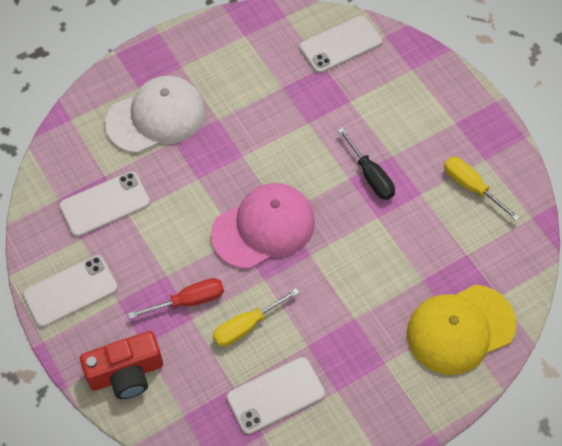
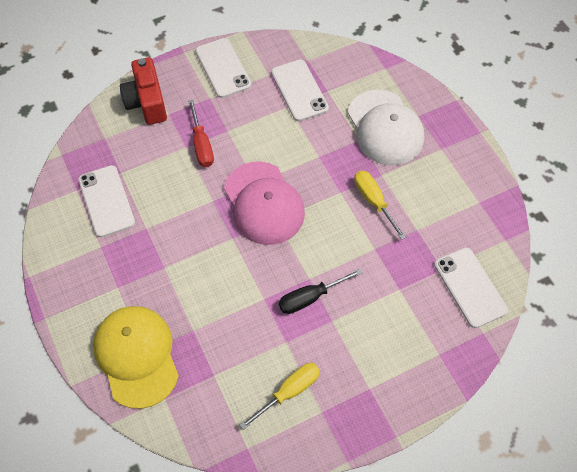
camera: 95 degrees right, 0 degrees up
yellow screwdriver [213,288,300,347] -> yellow screwdriver moved to [354,171,406,240]

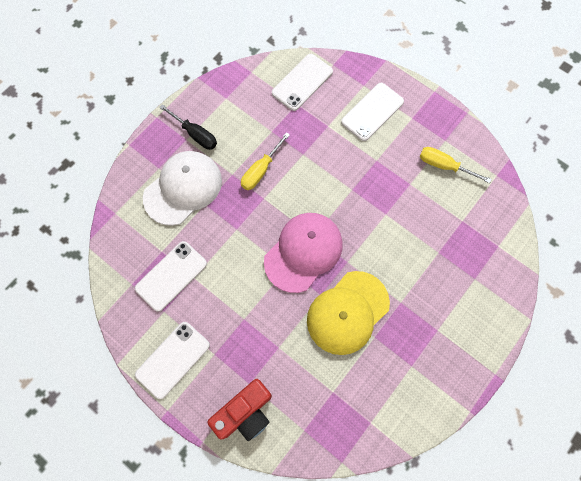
camera: 115 degrees left, 10 degrees up
white phone [78,165,135,237] -> white phone moved to [341,83,404,141]
yellow cap [93,306,179,409] -> yellow cap moved to [307,271,390,355]
red screwdriver [188,100,214,167] -> none
black screwdriver [279,269,362,314] -> black screwdriver moved to [159,104,217,150]

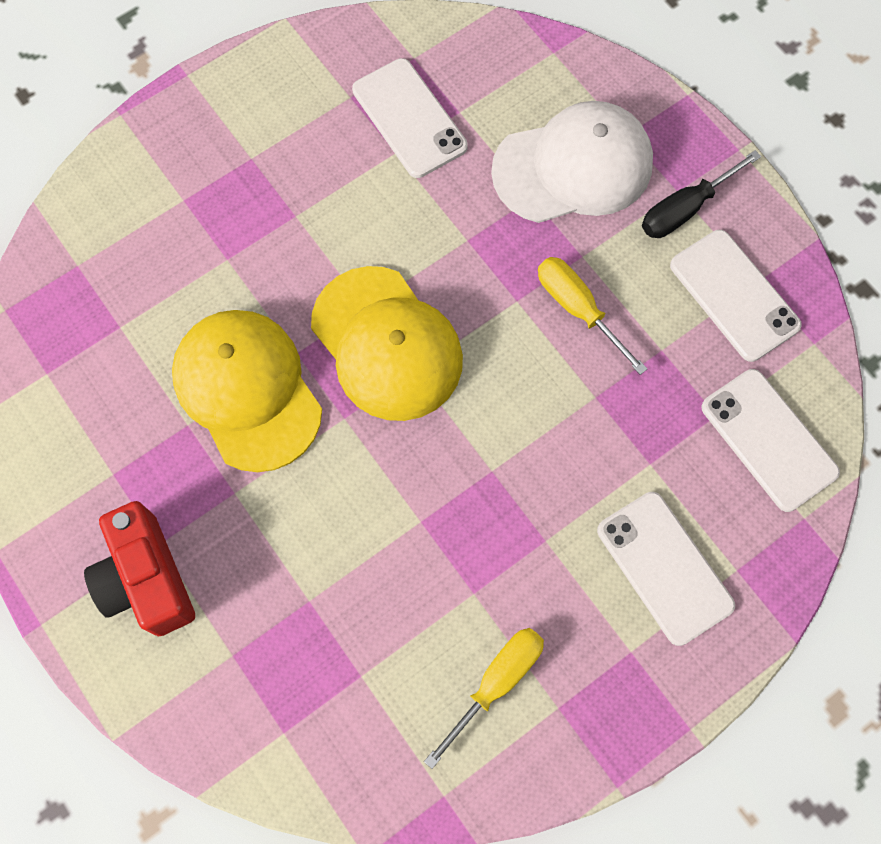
camera: 105 degrees right, 0 degrees up
white phone [135,322,210,399] -> white phone moved to [670,230,802,362]
white cap [143,151,222,226] -> white cap turned 75 degrees counterclockwise [491,101,653,223]
red camera [207,379,272,441] -> red camera moved to [84,501,195,636]
pink cap [264,213,342,293] -> yellow cap [311,266,463,421]

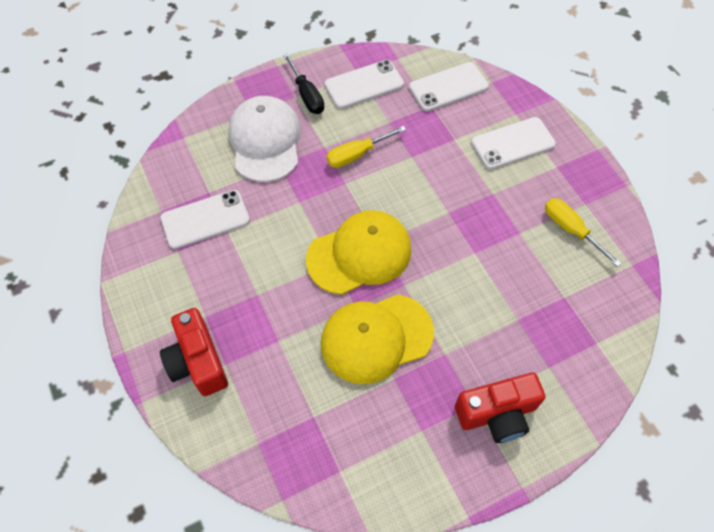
camera: 80 degrees left, 10 degrees down
none -> red camera [160,308,228,396]

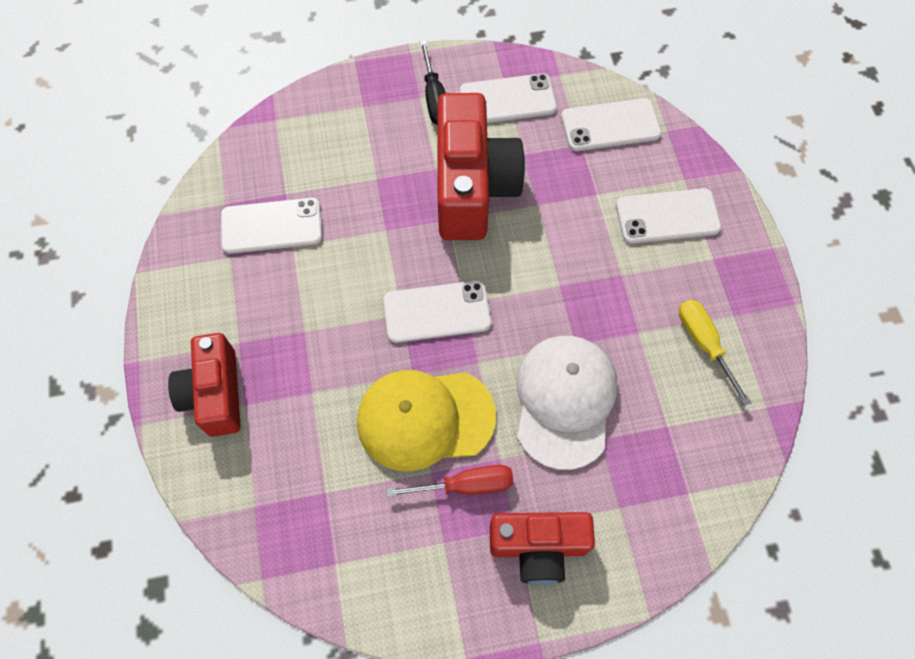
camera: 15 degrees right, 5 degrees up
white cap [229,96,301,182] -> white cap moved to [516,336,618,470]
yellow cap [306,210,411,295] -> white phone [383,280,491,343]
yellow screwdriver [326,126,406,168] -> red camera [438,93,525,240]
none -> red screwdriver [386,465,514,497]

